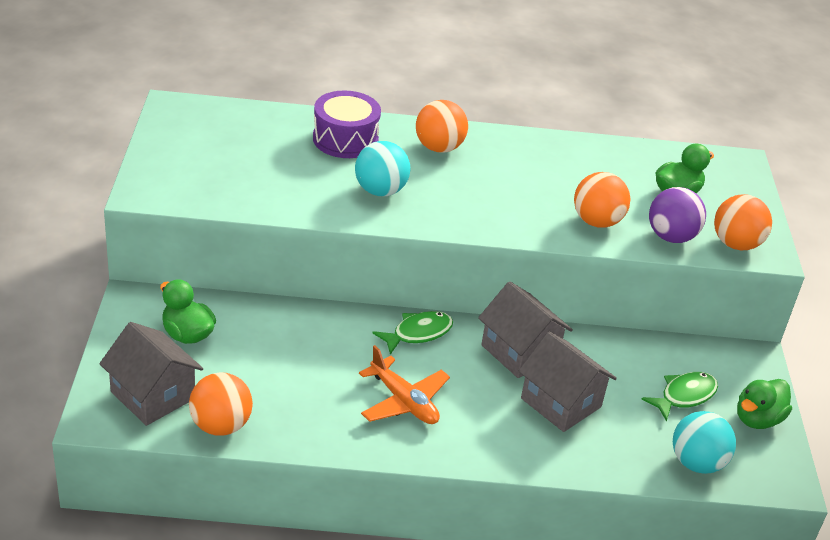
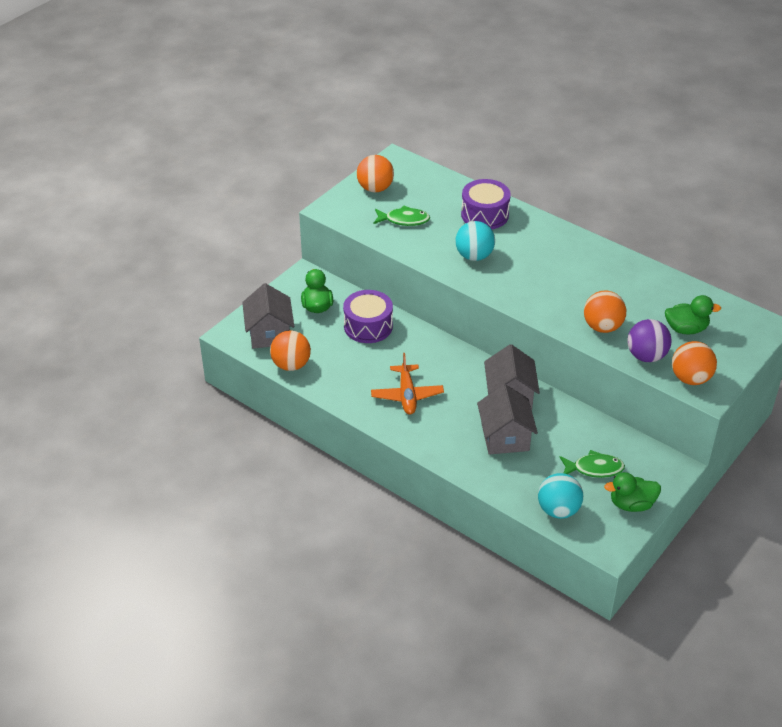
camera: 40 degrees right, 5 degrees up
green fish [372,311,453,355] -> green fish moved to [373,205,430,226]
orange ball [416,100,468,153] -> orange ball moved to [357,155,394,193]
none -> purple drum [343,290,393,343]

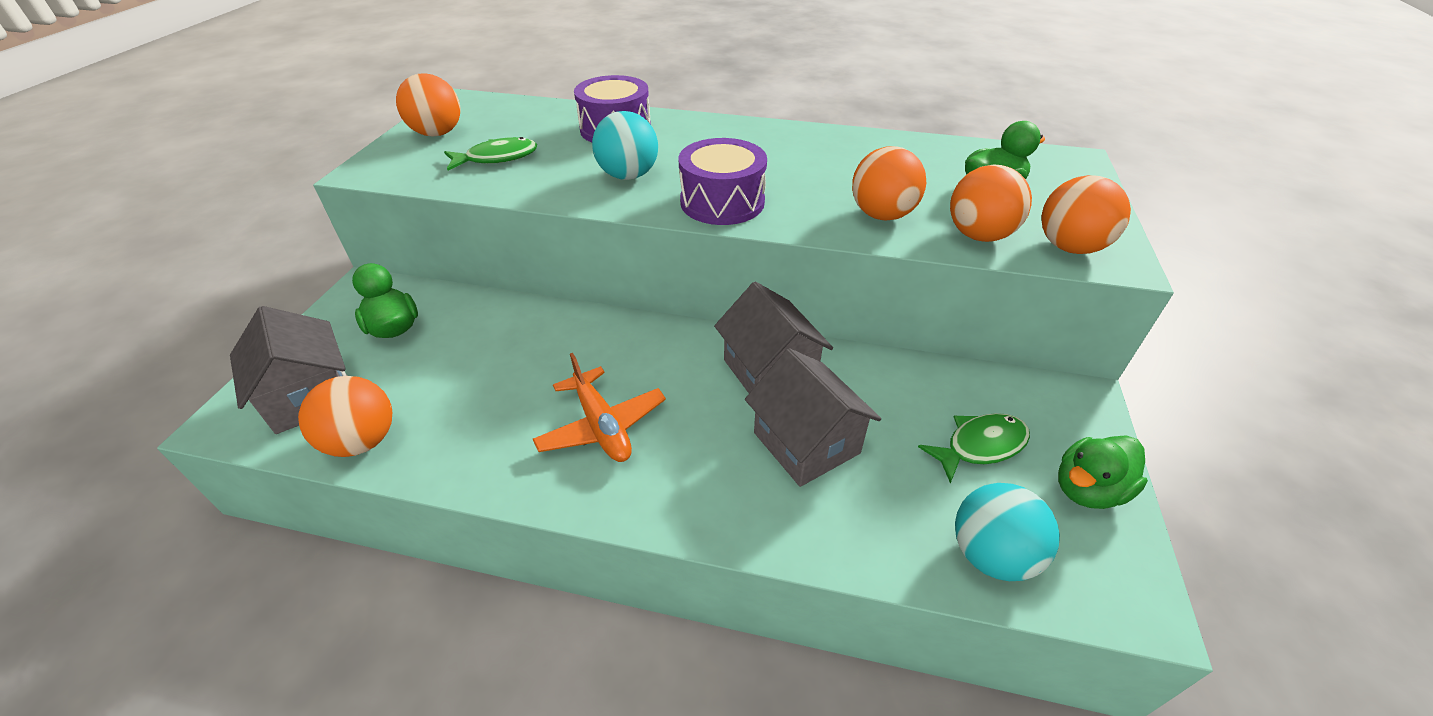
camera: 25 degrees left, 0 degrees up
purple drum [343,290,393,343] -> purple drum moved to [679,138,767,225]
purple ball [627,319,671,362] -> orange ball [950,165,1032,242]

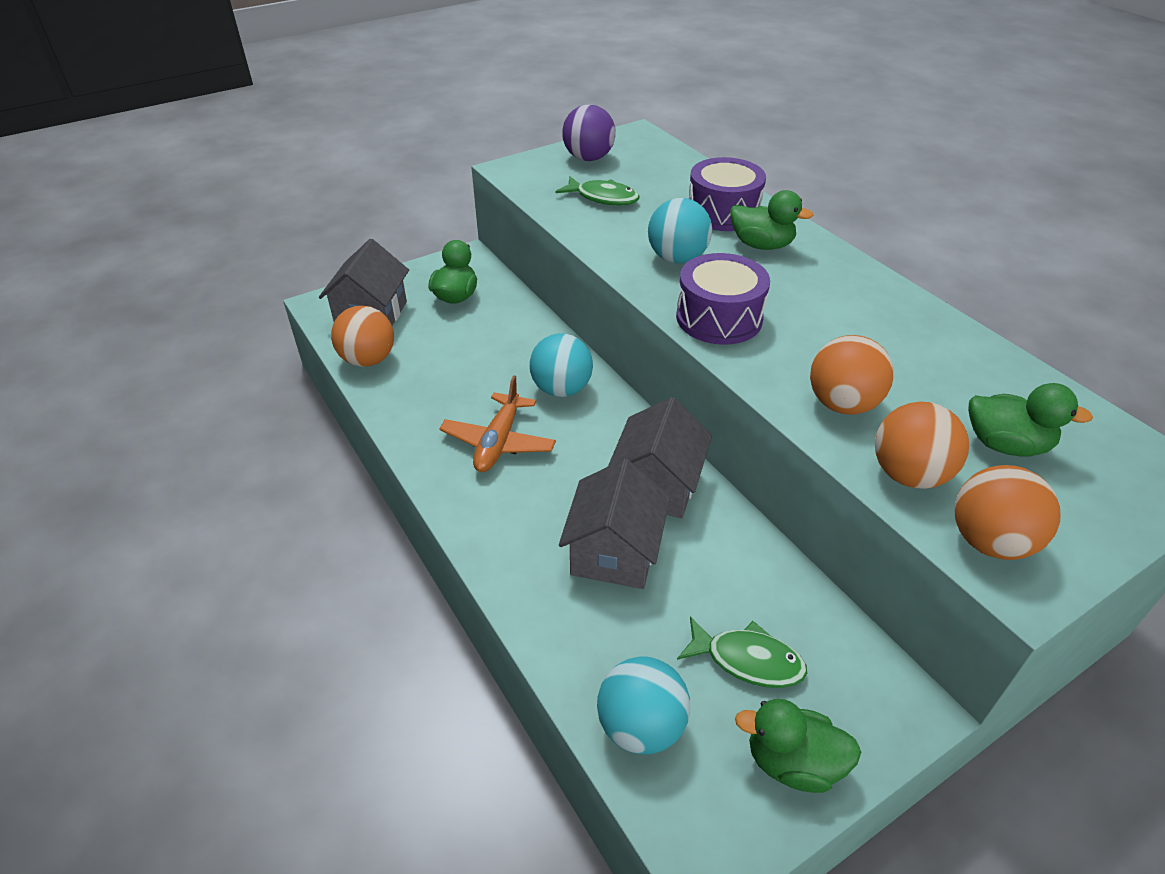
camera: 45 degrees right, 0 degrees up
orange ball [396,73,460,137] -> purple ball [562,105,616,161]
none -> turquoise ball [529,333,593,397]
none -> green duck [730,190,814,250]

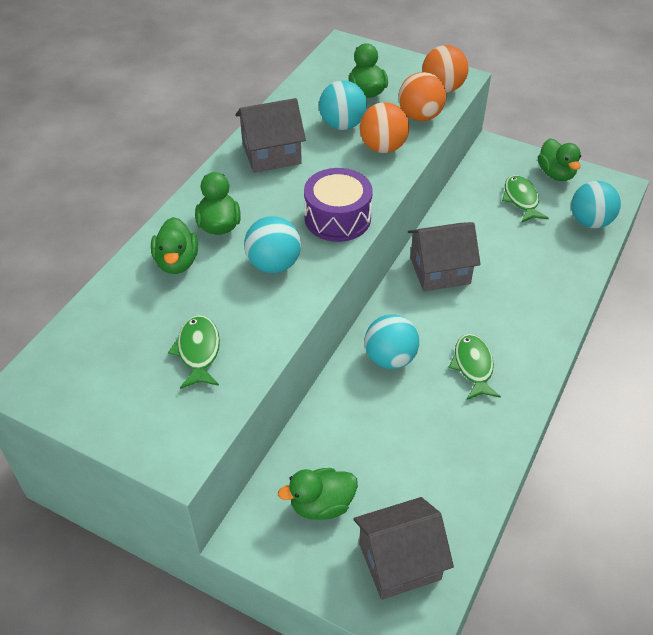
camera: 120 degrees left, 5 degrees up
orange ball [331,306,394,367] -> none
orange plane [439,375,556,472] -> green fish [449,334,501,400]
grey house [559,459,670,589] -> grey house moved to [235,98,306,173]
purple ball [562,105,616,161] -> none
purple drum [689,157,766,231] -> green duck [151,217,198,274]
none -> turquoise ball [319,80,367,130]

